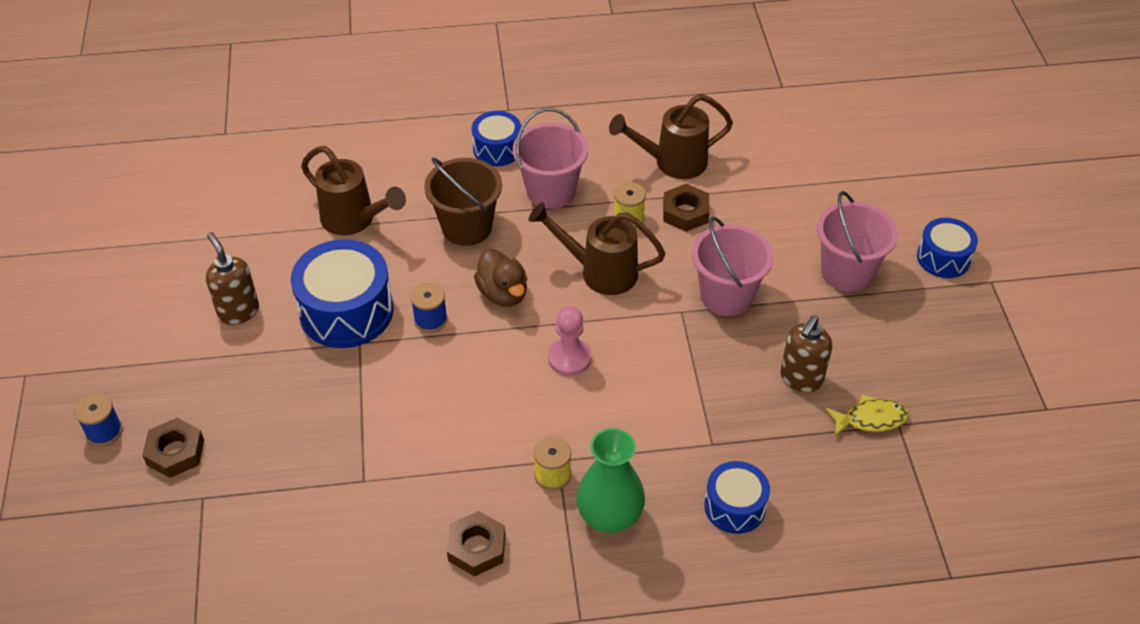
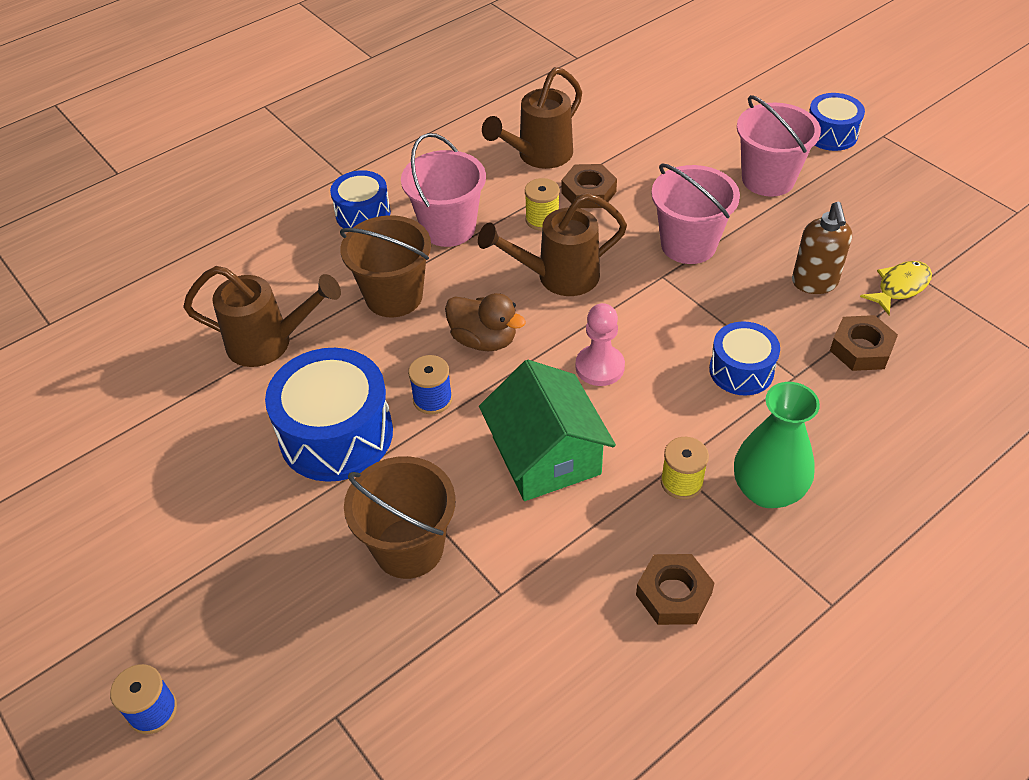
camera: 30 degrees left, 0 degrees up
brown nut [142,418,204,478] -> brown nut moved to [830,315,898,371]
brown soap dispenser [206,232,259,325] -> none
blue drum [705,461,770,534] -> blue drum moved to [709,321,780,396]
none -> brown bucket [344,456,456,579]
none -> green house [479,360,616,501]

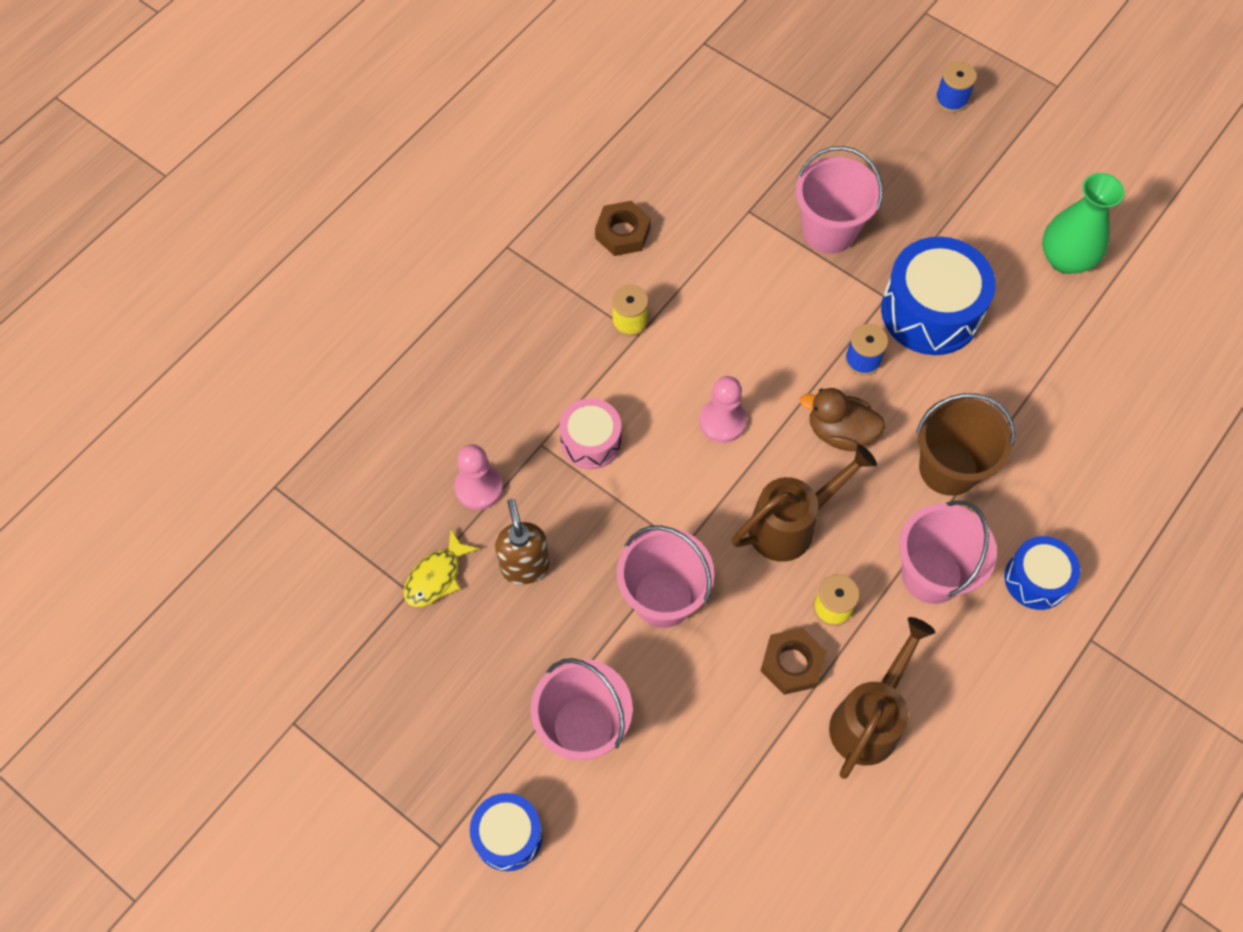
camera: 165 degrees right, 15 degrees up
brown watering can [183,266,341,367] -> none
brown bucket [344,456,456,579] -> pink bucket [796,146,883,254]
green house [479,360,616,501] -> none
blue drum [709,321,780,396] -> pink drum [559,398,621,469]
green vase [734,382,820,508] -> green vase moved to [1042,173,1125,274]
brown nut [830,315,898,371] -> pink pawn [454,444,503,510]

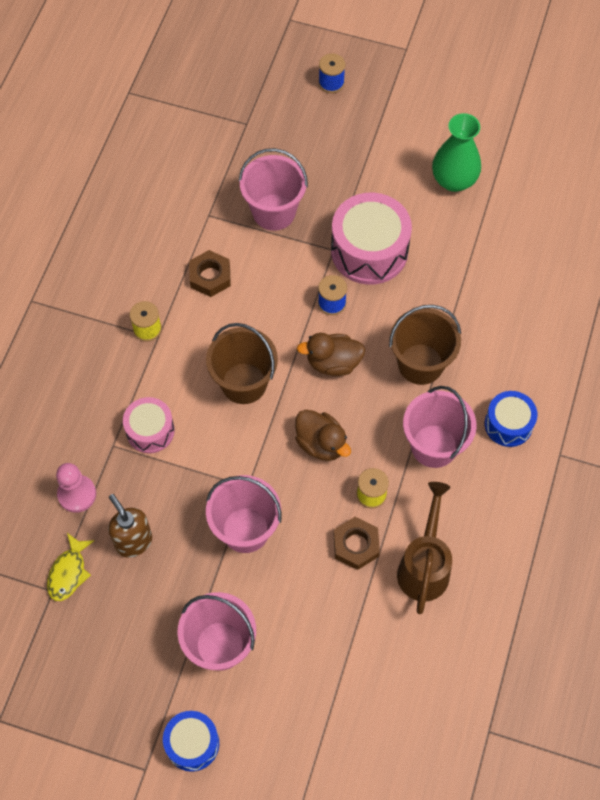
camera: 20 degrees left, 0 degrees up
brown nut [595,201,651,256] -> brown nut moved to [189,250,231,297]
pink pawn [699,376,747,443] -> brown bucket [206,323,278,404]
brown watering can [732,444,877,562] -> brown duck [295,410,351,461]
blue drum [881,237,996,355] -> pink drum [331,193,412,285]

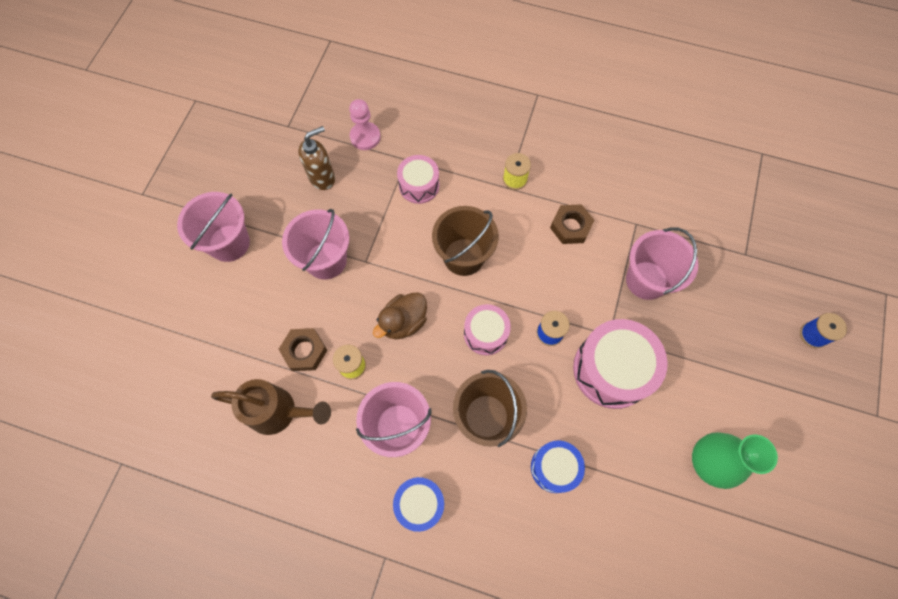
camera: 90 degrees right, 5 degrees up
yellow fish [47,533,94,601] -> none
blue drum [163,711,219,772] -> blue drum moved to [531,441,585,493]
brown duck [297,333,365,376] -> pink drum [464,304,511,355]

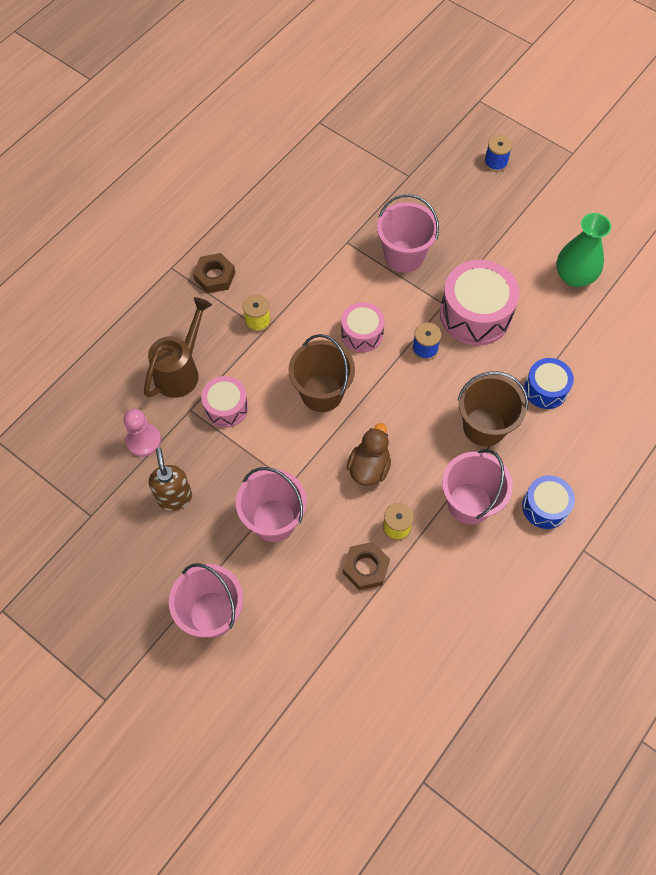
camera: 70 degrees left, 5 degrees down
brown watering can [211,379,331,435] -> brown watering can moved to [144,297,212,398]
brown duck [373,292,427,339] -> brown duck turned 135 degrees counterclockwise [347,423,391,486]
pink drum [464,304,511,355] -> pink drum moved to [341,302,385,352]
brown nut [550,204,595,244] -> brown nut moved to [193,253,235,293]

